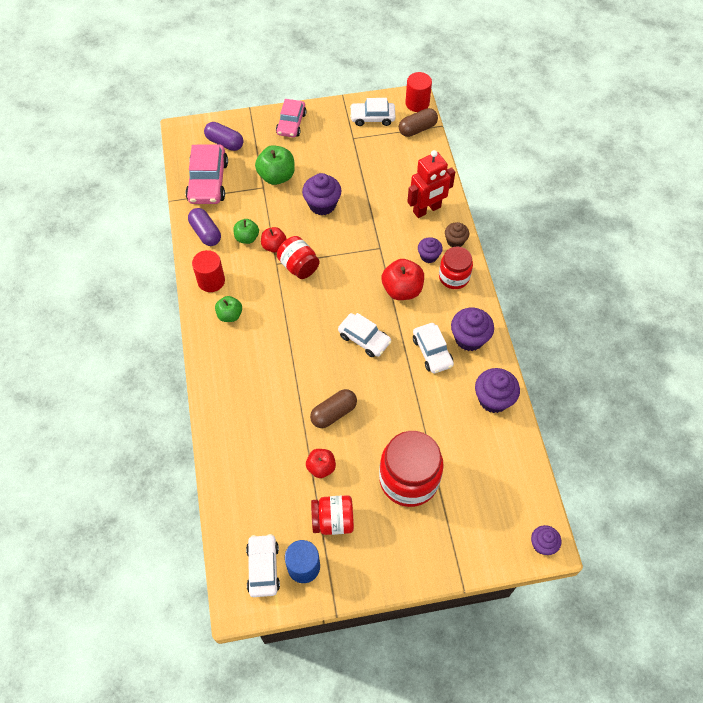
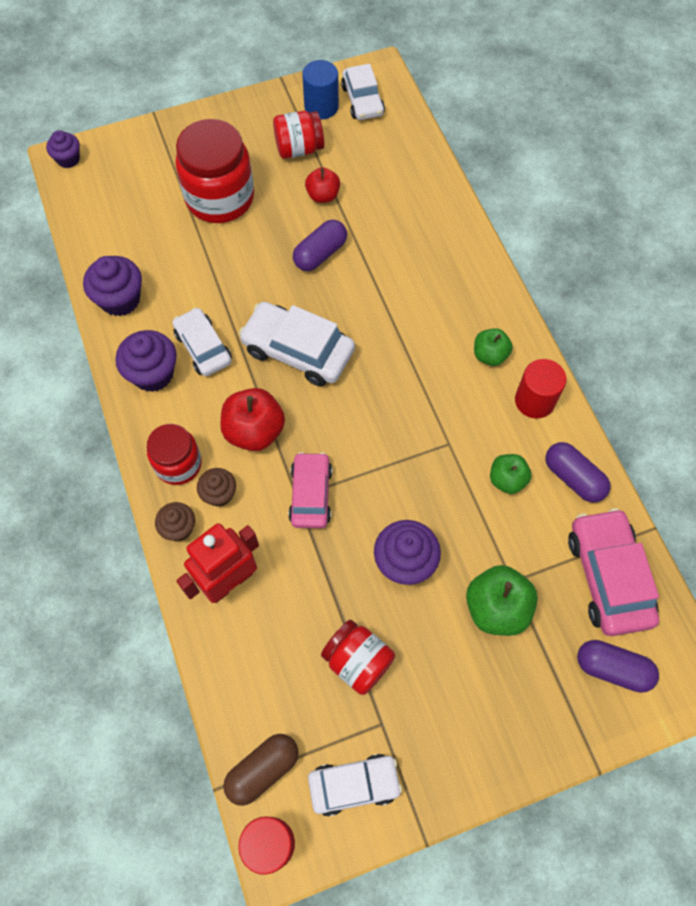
camera: 170 degrees right, 5 degrees up
red apple [261,227,287,253] -> none
pink car [276,99,306,138] -> pink car moved to [288,452,332,528]
red jar [277,236,320,279] -> red jar moved to [321,620,395,695]
brown capsule [310,389,357,428] -> purple capsule [293,219,347,271]
white car [338,313,392,357] -> white car [239,302,355,386], size x1.51
purple cupcake [418,237,443,263] -> brown cupcake [197,468,236,507]

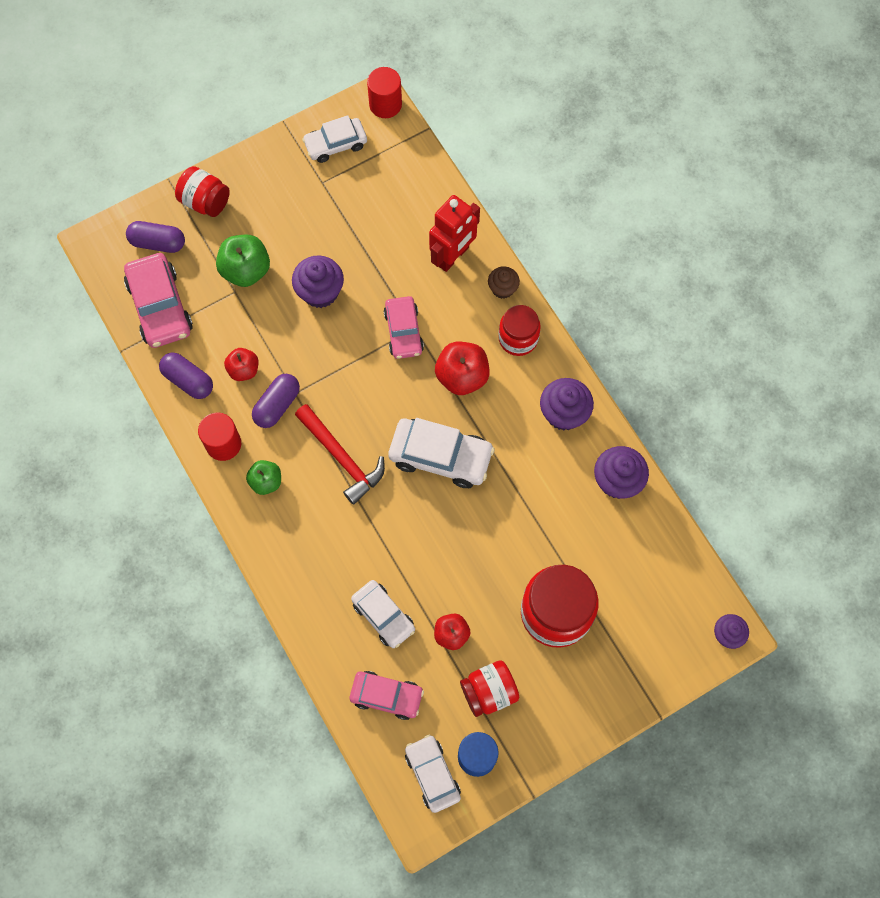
camera: 170 degrees right, 5 degrees up
white car [173,307,232,376] -> white car moved to [351,580,415,648]
brown cupcake [197,468,236,507] -> none
brown capsule [223,734,299,806] -> none
purple capsule [293,219,347,271] -> purple capsule moved to [252,374,300,428]
red jar [321,620,395,695] -> red jar moved to [175,166,230,217]
green apple [490,454,531,494] -> red apple [224,348,258,381]
none -> red hammer [295,404,385,505]
none -> pink car [350,671,424,720]

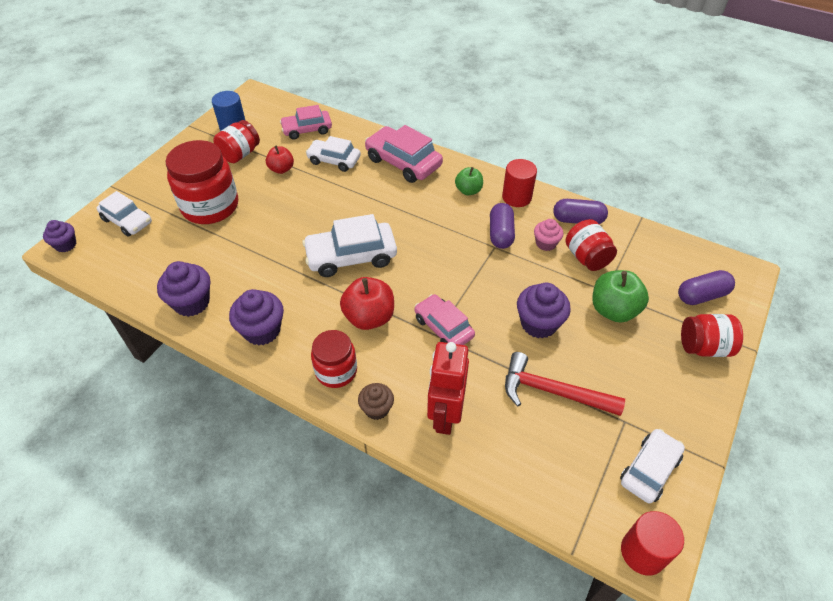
camera: 150 degrees right, 20 degrees down
pink car [124,253,193,348] -> pink car moved to [365,125,443,183]
red apple [224,348,258,381] -> pink cupcake [534,219,563,251]
red hammer [295,404,385,505] -> red hammer moved to [505,352,625,416]
white car [405,735,461,813] -> white car moved to [97,191,152,237]
none -> red jar [565,219,617,271]

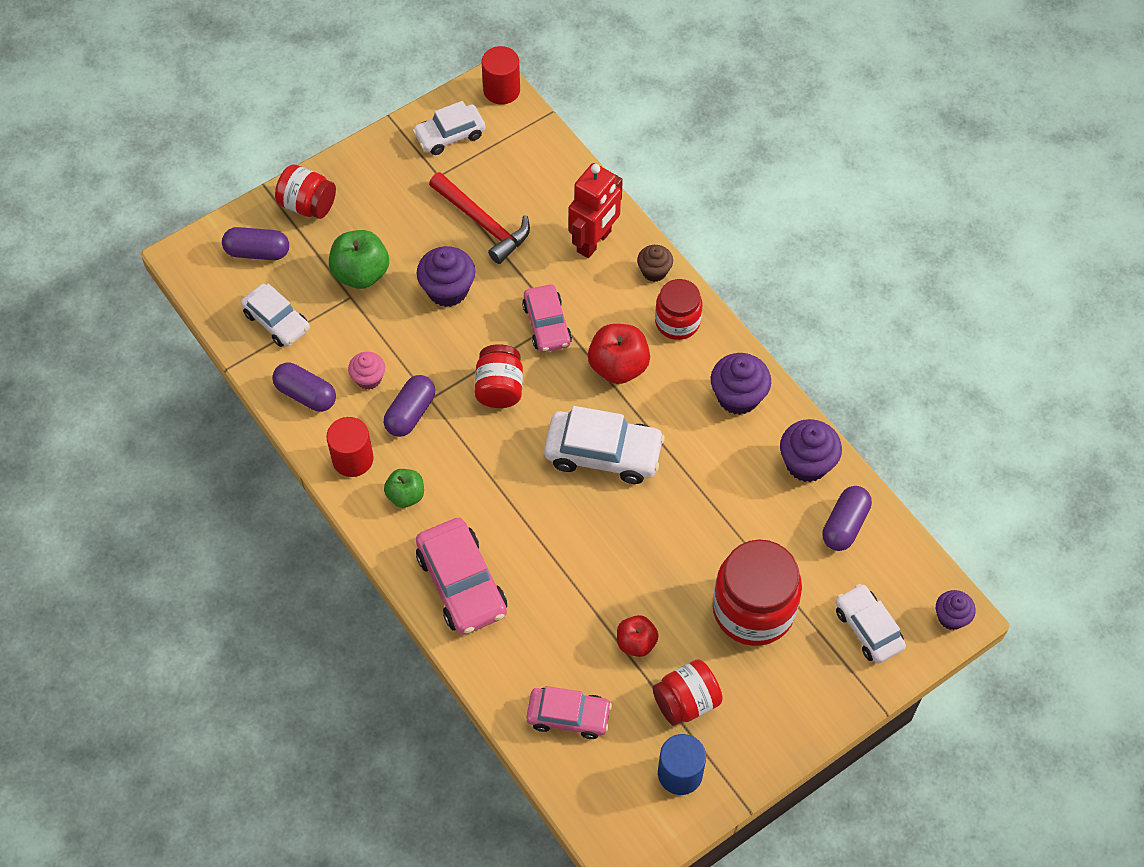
camera: 155 degrees left, 10 degrees up
white car [306,136,361,172] -> white car moved to [241,284,310,347]
red jar [565,219,617,271] -> red jar moved to [475,344,523,408]
none -> purple capsule [822,486,872,551]

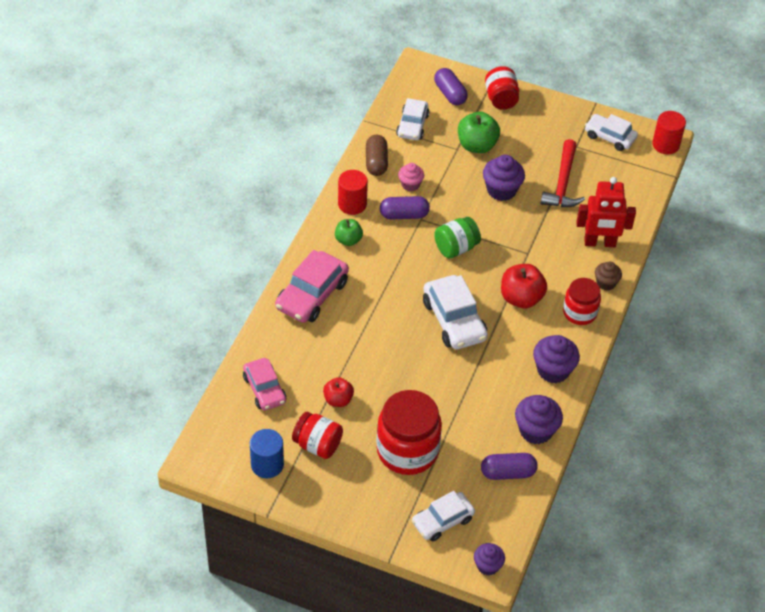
camera: 55 degrees right, 10 degrees down
purple capsule [272,363,336,412] -> brown capsule [366,135,388,176]
red jar [475,344,523,408] -> green jar [434,217,481,258]
pink car [522,285,572,352] -> none
white car [836,584,906,664] -> white car turned 150 degrees counterclockwise [412,491,475,541]

